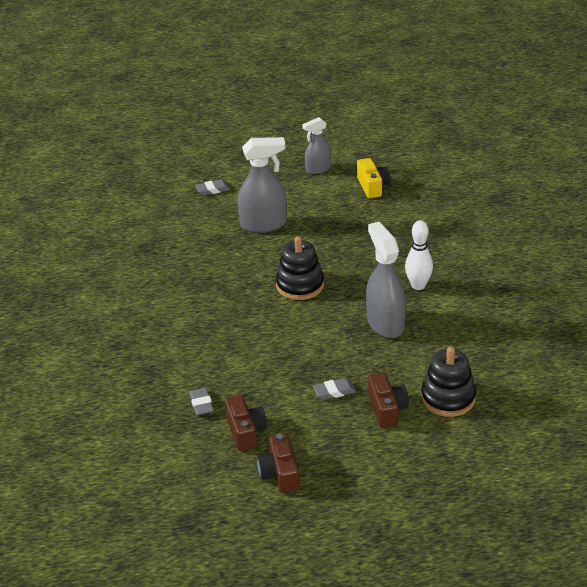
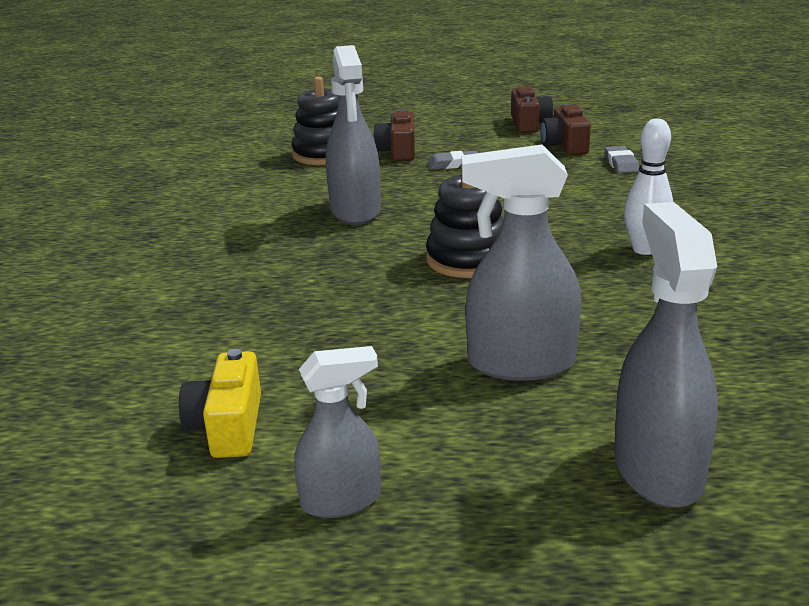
camera: 170 degrees left, 10 degrees down
grey eraser [195,179,230,196] -> grey spray bottle [614,202,718,508]
white bowling pin [405,220,433,290] -> white bowling pin moved to [624,118,673,255]

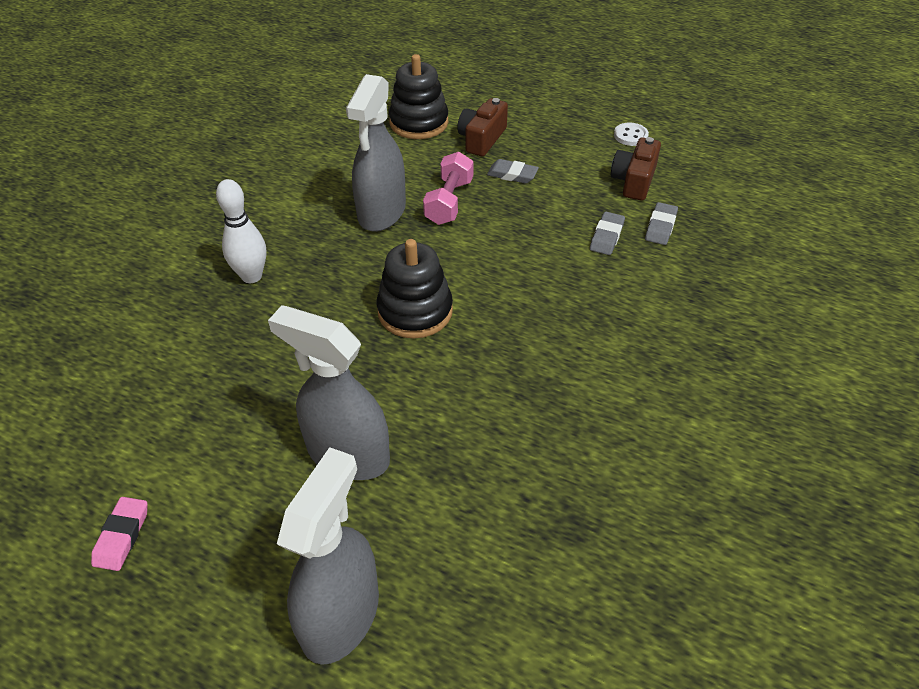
camera: 25 degrees right, 20 degrees up
yellow camera [179,349,261,458] -> none
grey spray bottle [294,346,381,518] -> pink eraser [91,497,148,571]
brown camera [511,86,553,133] -> white button [614,123,649,146]
white bowling pin [624,118,673,255] -> white bowling pin moved to [216,179,266,283]
none -> pink dumbbell [423,152,474,225]
none -> grey eraser [590,212,625,255]

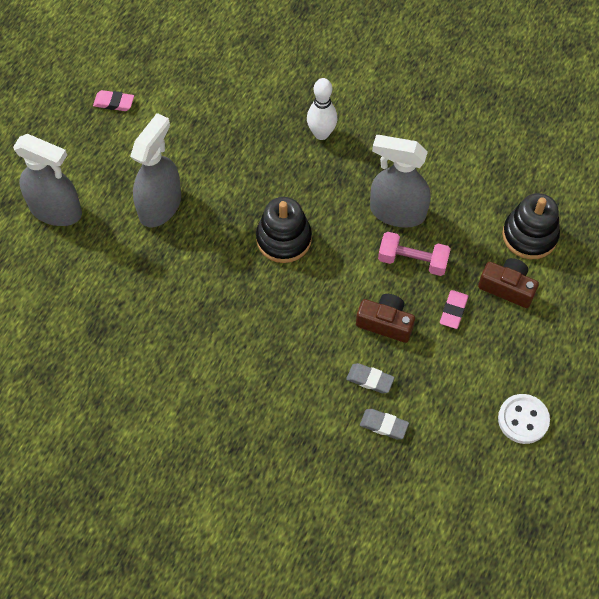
camera: 90 degrees right, 15 degrees up
grey eraser [487,159,539,184] -> pink eraser [440,290,468,329]
brown camera [611,137,661,201] -> brown camera moved to [356,294,415,343]
white button [614,123,649,146] -> white button [498,394,550,444], size x1.51

